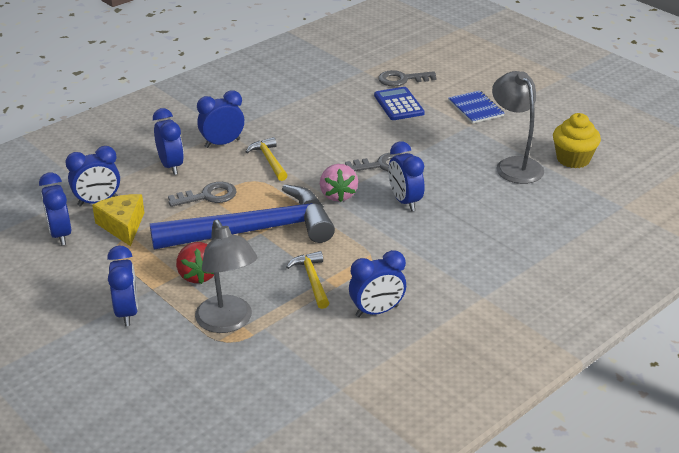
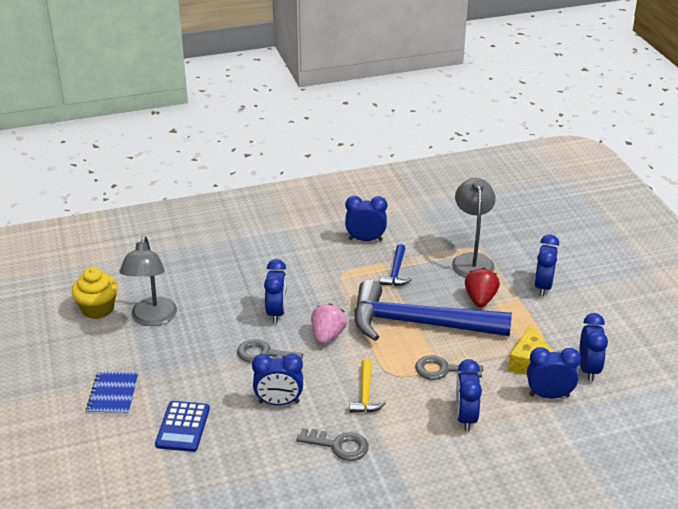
camera: 155 degrees left, 0 degrees up
blue clock [197,90,244,148] -> blue clock moved to [252,354,303,405]
yellow hammer [286,251,329,309] -> blue hammer [379,244,412,286]
grey key [378,70,437,86] -> grey key moved to [296,428,369,461]

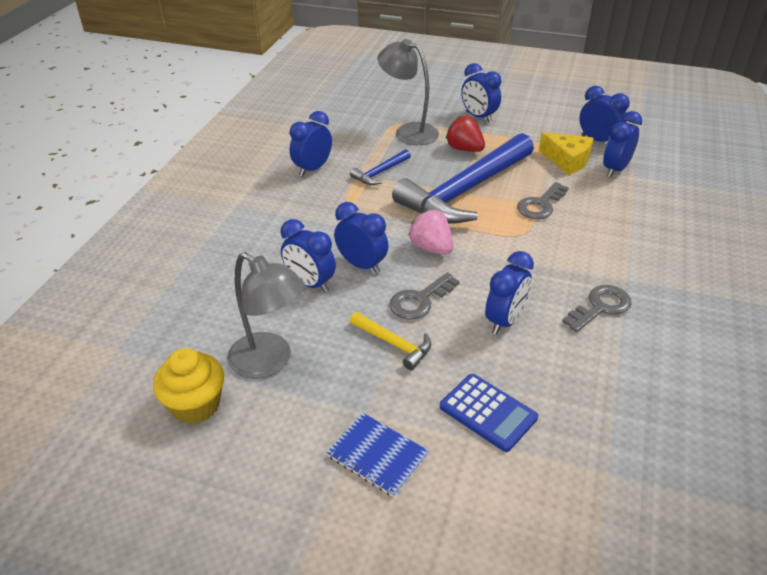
camera: 55 degrees left, 5 degrees up
yellow hammer [349,359,386,413] -> yellow hammer moved to [350,312,431,370]
blue hammer [379,244,412,286] -> blue hammer turned 90 degrees clockwise [350,149,411,185]
blue clock [456,359,482,432] -> blue clock moved to [280,219,336,293]

